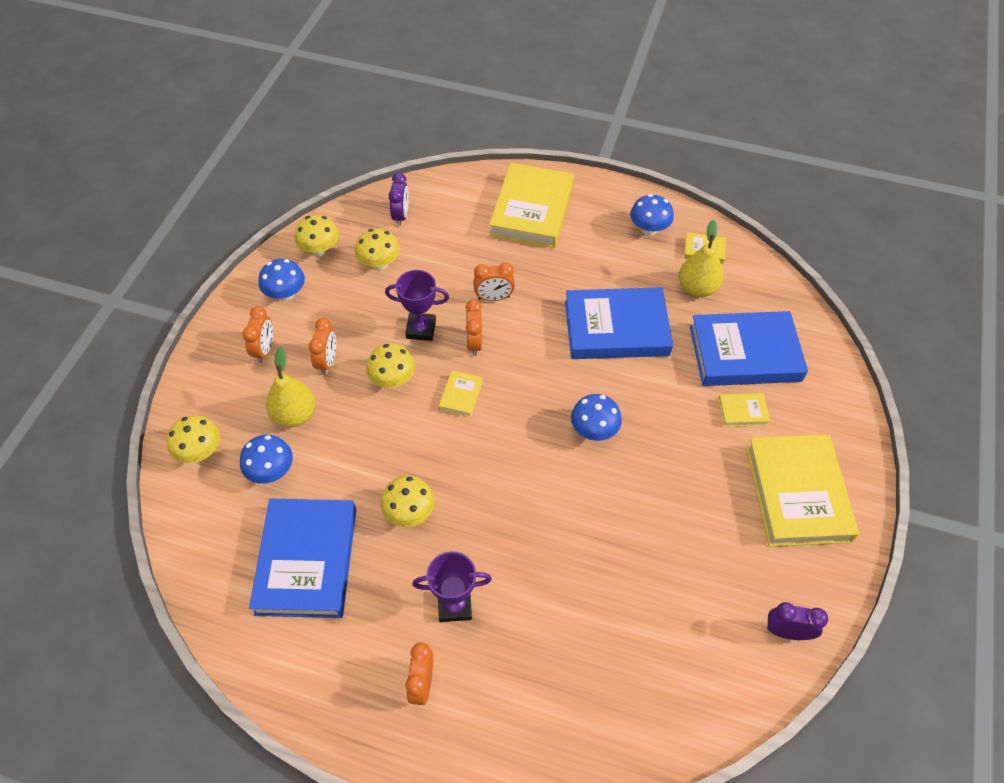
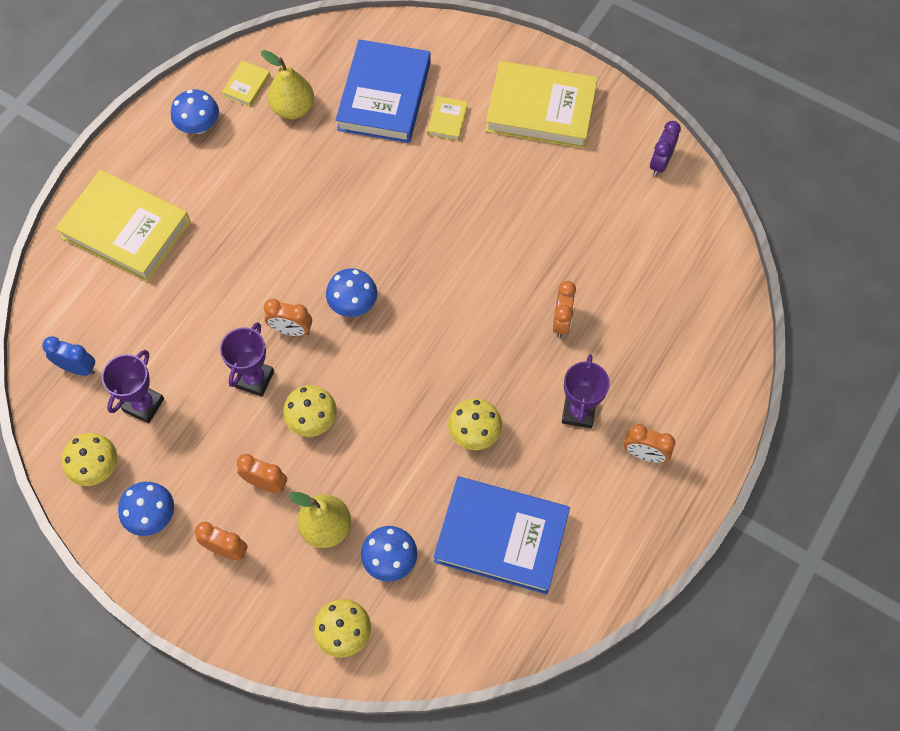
camera: 75 degrees left, 10 degrees up
yellow mushroom [355,228,400,270] -> purple trophy [102,350,164,423]
purple clock [389,173,409,226] -> blue clock [42,336,95,376]
yellow book [439,371,483,418] -> none
orange clock [473,263,515,301] -> orange clock moved to [553,281,576,338]
blue book [565,287,673,359] -> none
blue mushroom [571,394,622,441] -> blue mushroom moved to [326,268,377,317]

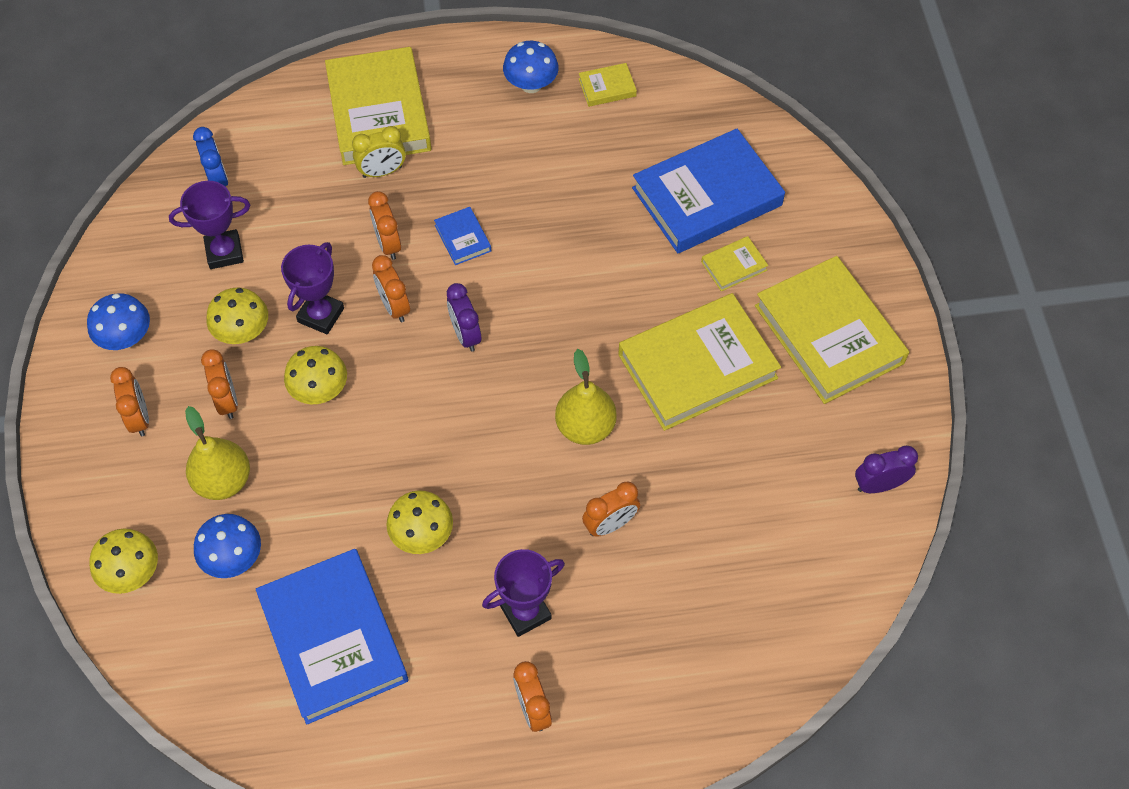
camera: 50 degrees right, 5 degrees down
yellow mushroom [62,433,117,486] -> yellow mushroom moved to [207,287,268,344]
purple trophy [220,322,274,397] -> purple trophy turned 45 degrees counterclockwise [281,242,344,335]
yellow pear [261,50,314,119] -> yellow pear moved to [555,349,617,445]
blue mushroom [326,268,377,317] -> purple clock [447,283,481,352]
none -> yellow clock [352,126,406,178]
none -> orange clock [368,191,401,260]
none -> blue book [434,207,491,265]
none -> yellow book [618,293,781,431]

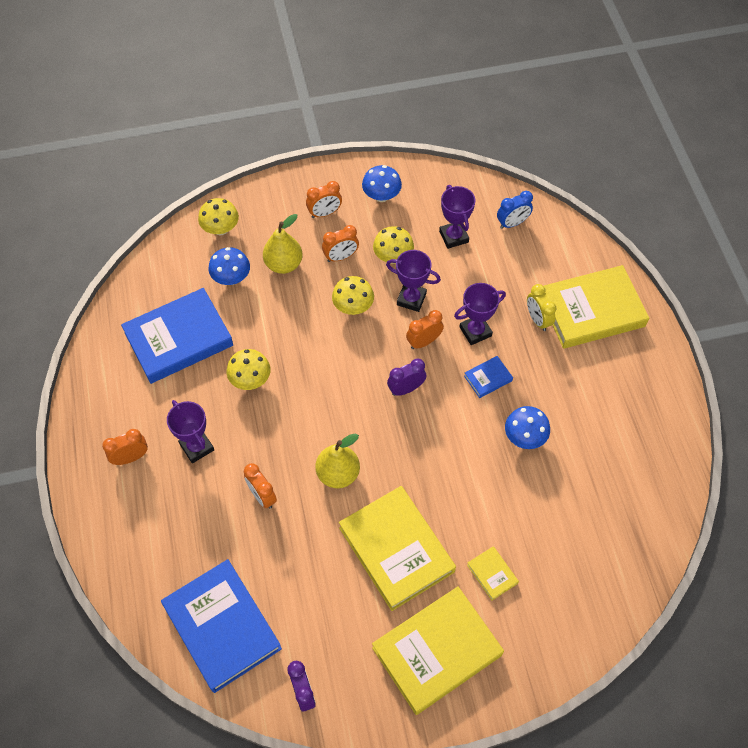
camera: 85 degrees right, 0 degrees up
orange clock [368,191,401,260] -> purple trophy [454,283,506,345]
blue mushroom [503,41,559,93] -> blue mushroom moved to [505,406,550,449]
yellow book [579,63,637,107] -> none
blue book [632,128,785,253] -> blue book moved to [161,559,282,693]

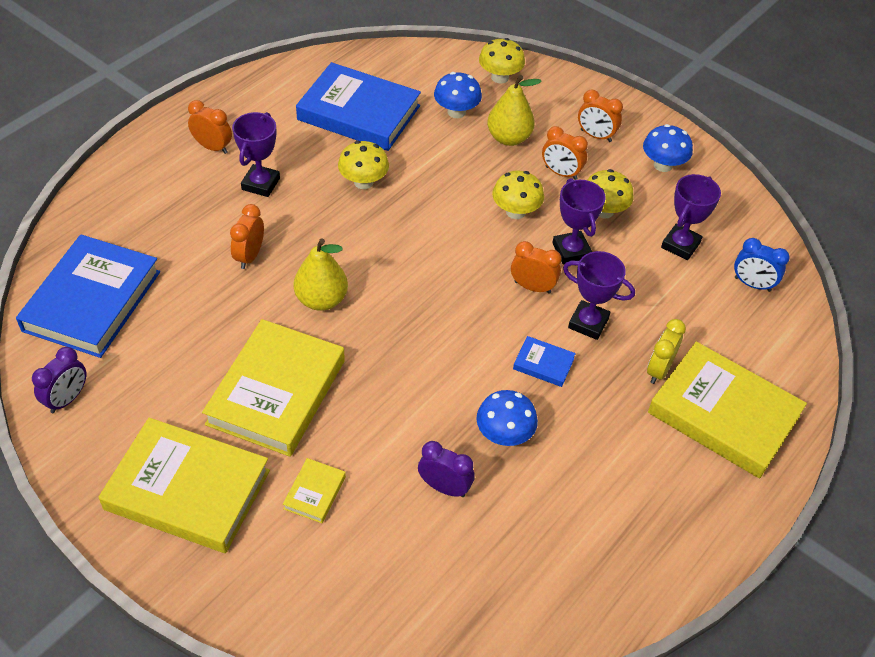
camera: 50 degrees right, 10 degrees down
purple clock [387,359,427,396] -> purple clock moved to [418,441,475,497]

